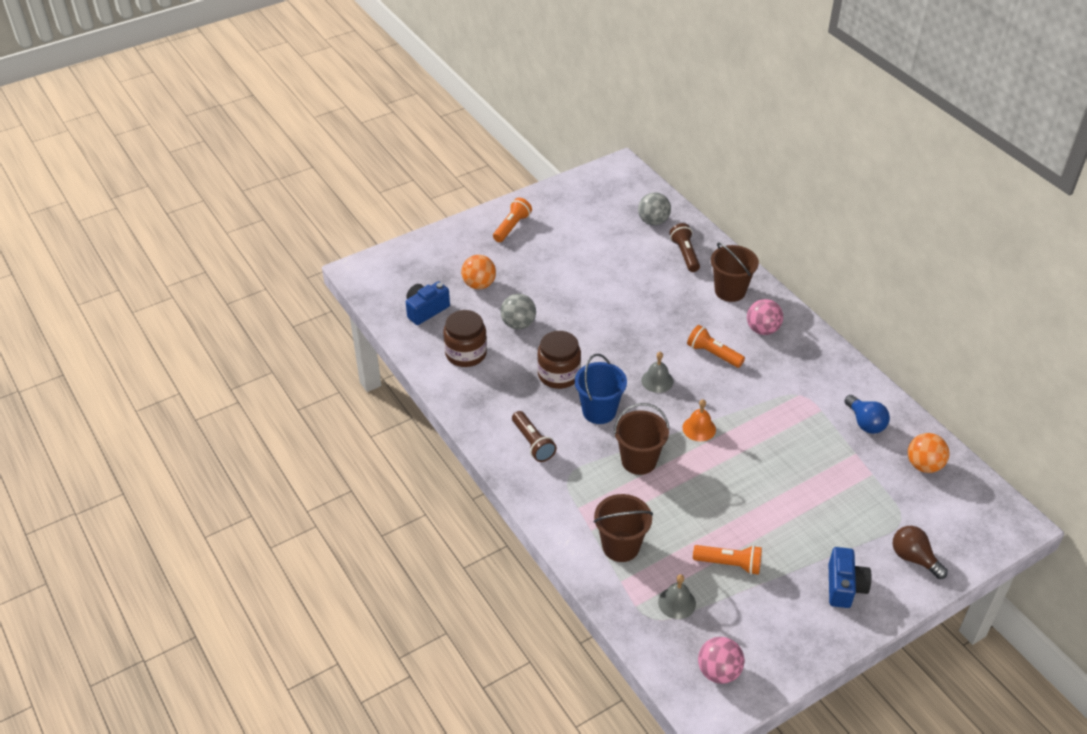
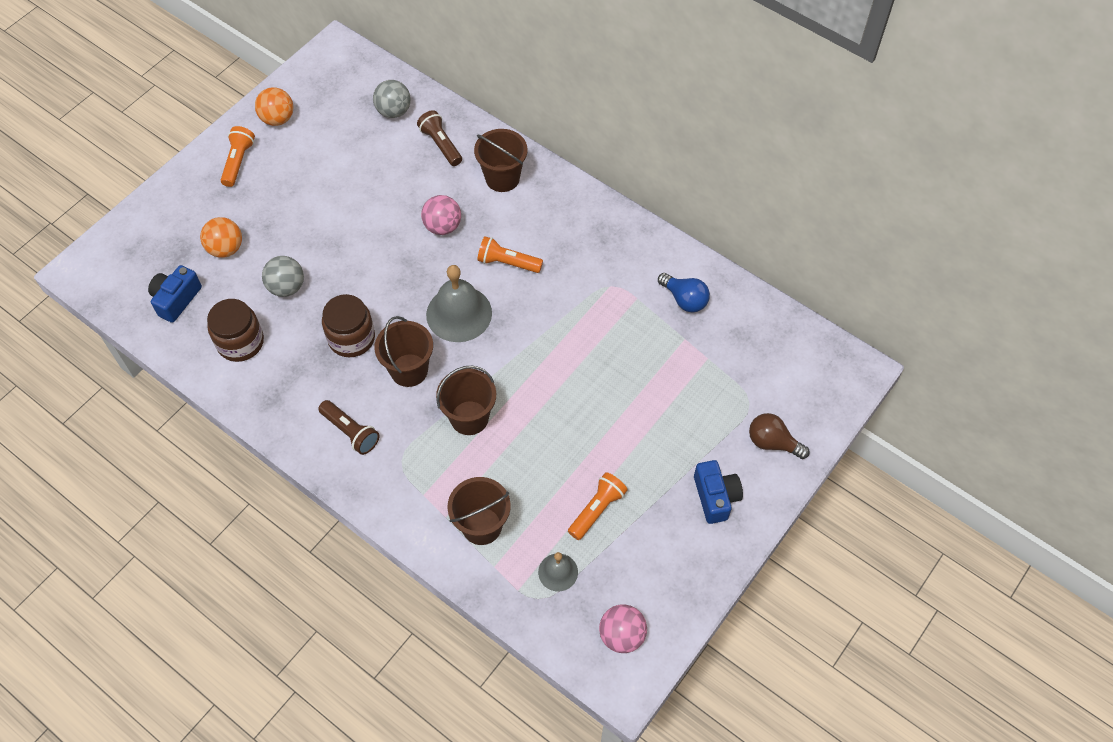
camera: 20 degrees left, 15 degrees up
blue bucket [575,354,627,424] -> brown bucket [374,316,433,387]
grey bell [641,352,674,393] -> grey bell [426,265,492,342], size x1.85
orange bell [683,399,716,441] -> none
orange flashlight [693,545,762,575] -> orange flashlight turned 45 degrees counterclockwise [568,472,628,540]
pink ball [747,299,783,335] -> pink ball moved to [421,195,461,235]
orange ball [908,433,949,473] -> orange ball moved to [255,87,293,126]

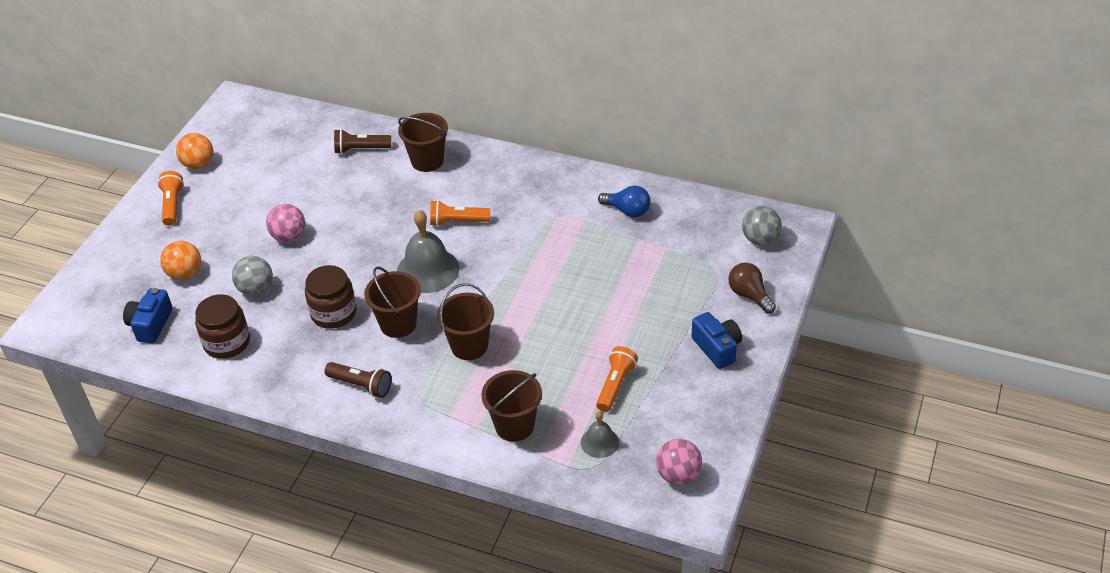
camera: 15 degrees left, 15 degrees down
grey ball [373,80,411,118] -> grey ball moved to [742,206,782,245]
brown flashlight [417,110,462,166] -> brown flashlight turned 45 degrees counterclockwise [334,129,391,154]
pink ball [421,195,461,235] -> pink ball moved to [266,204,305,242]
brown light bulb [749,413,810,459] -> brown light bulb turned 45 degrees clockwise [728,263,776,314]

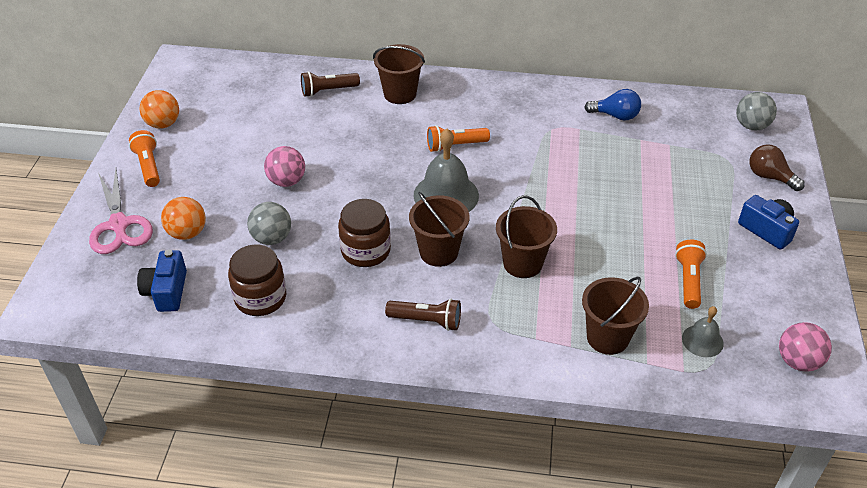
camera: 15 degrees left, 0 degrees up
none -> pink scissors [89,169,153,254]

